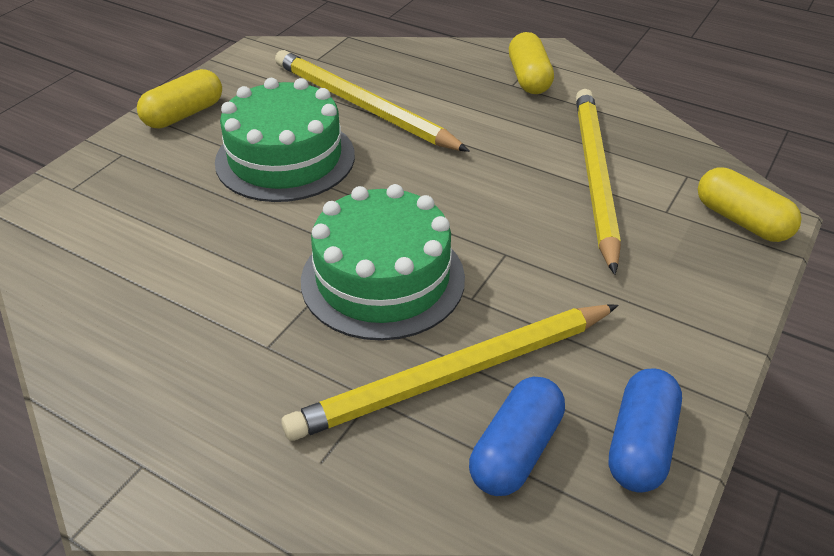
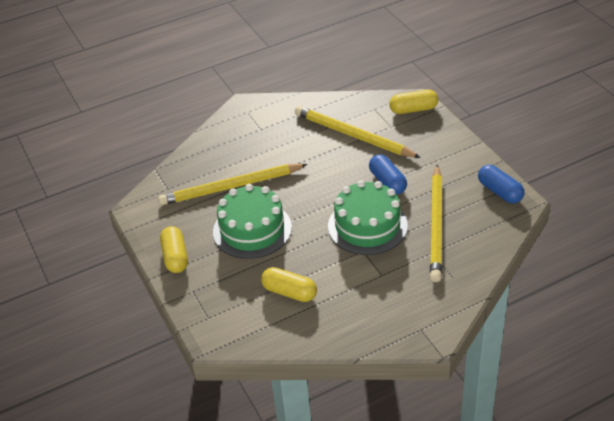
camera: 55 degrees left, 0 degrees up
blue capsule [469,377,565,496] -> blue capsule moved to [369,154,407,195]
yellow capsule [509,32,554,94] -> yellow capsule moved to [261,267,317,302]

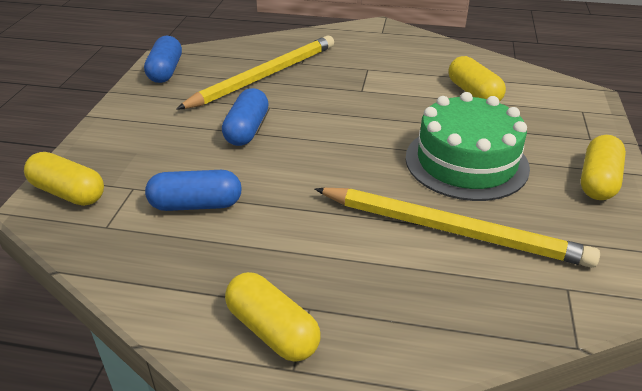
camera: 145 degrees left, 5 degrees down
yellow pencil [295,106,421,158] -> blue capsule [145,170,242,211]
green cake [328,180,408,255] -> none
none -> yellow capsule [225,272,320,361]

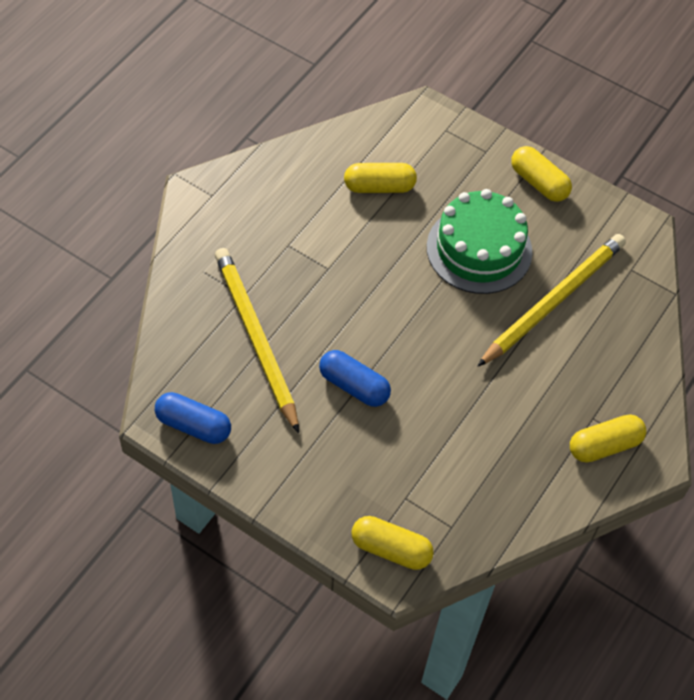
camera: 70 degrees left, 20 degrees up
yellow capsule [24,152,104,206] -> yellow capsule turned 60 degrees clockwise [351,516,434,570]
blue capsule [145,170,242,211] -> none

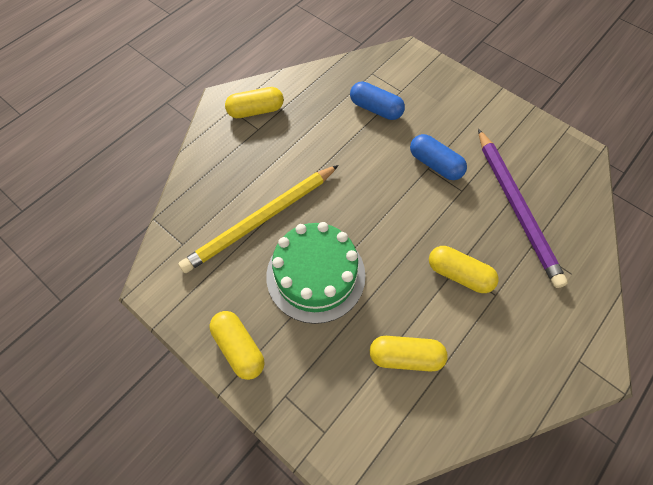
camera: 170 degrees left, 5 degrees up
blue capsule [155,392,231,444] -> blue capsule moved to [350,81,405,120]
yellow pencil [215,248,299,433] -> purple pencil [478,129,568,288]
yellow capsule [351,516,434,570] -> yellow capsule moved to [429,246,498,293]

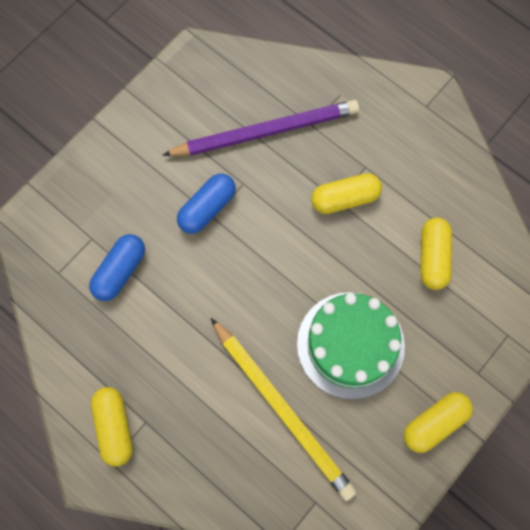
camera: 90 degrees left, 10 degrees up
yellow capsule [429,246,498,293] -> yellow capsule turned 45 degrees clockwise [311,173,382,214]

